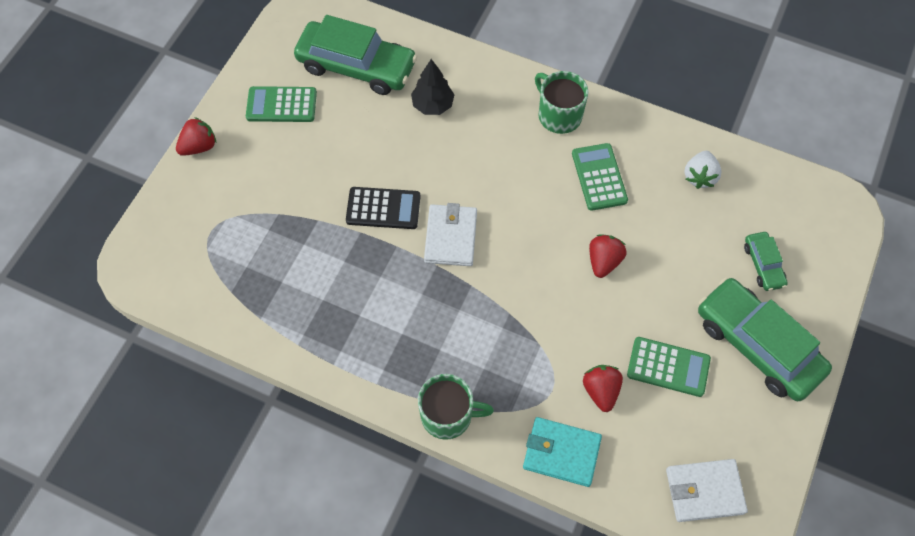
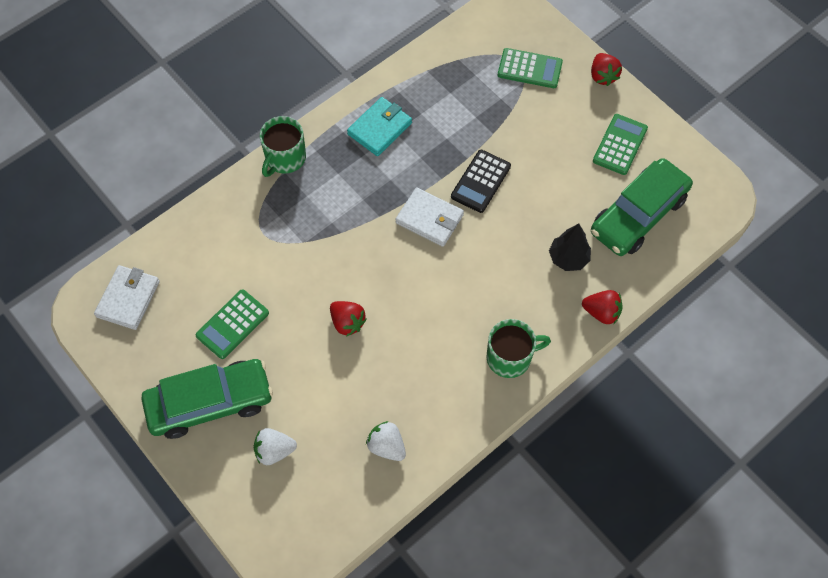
camera: 115 degrees right, 0 degrees up
turquoise wallet [523,417,602,487] -> turquoise wallet moved to [347,97,412,156]
green calculator [572,143,628,211] -> green calculator moved to [498,48,563,88]
red strawberry [583,365,623,412] -> red strawberry moved to [582,290,622,324]
green car [744,232,788,291] -> white strawberry [254,428,297,465]

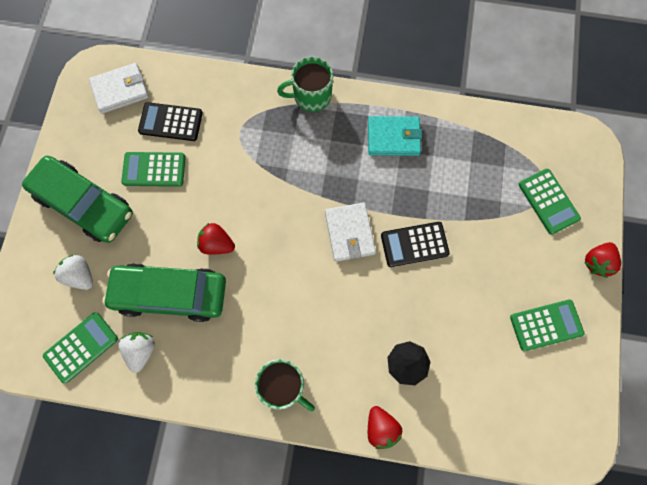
camera: 50 degrees right, 10 degrees up
red strawberry [330,301,367,337] -> red strawberry turned 105 degrees clockwise [197,223,235,255]
green car [591,158,693,256] -> green car moved to [102,263,226,322]
none -> green calculator [43,312,118,383]
none -> black calculator [138,102,203,141]

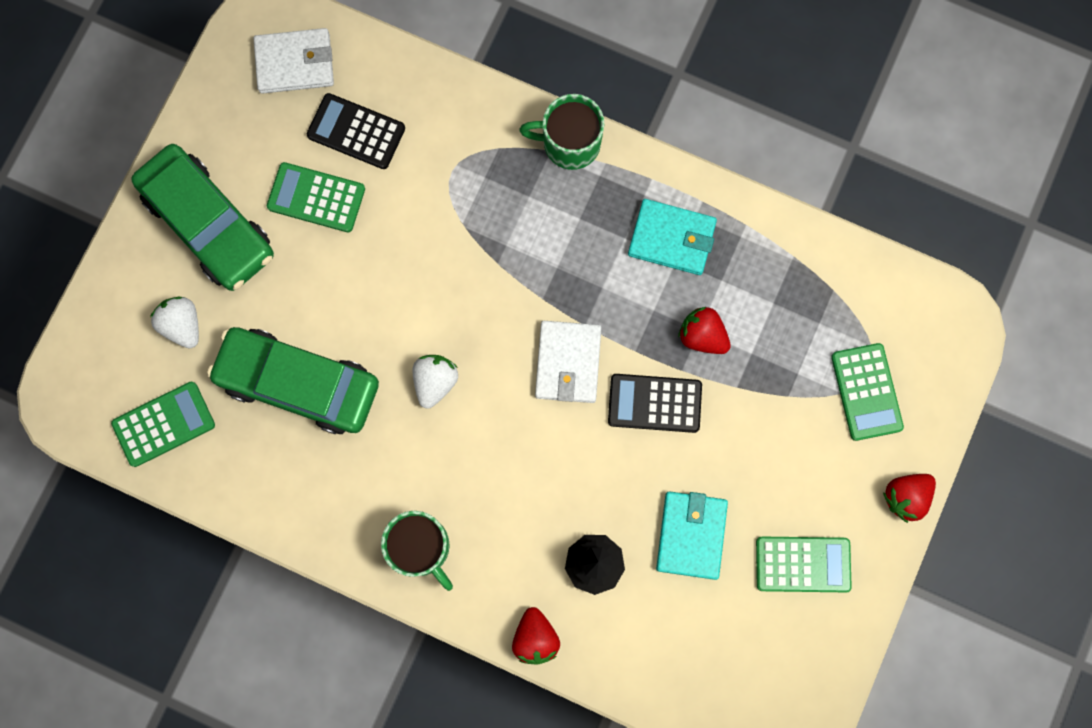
camera: 15 degrees right, 5 degrees up
white strawberry [118,332,155,373] -> white strawberry moved to [413,355,458,409]
red strawberry [197,223,235,255] -> red strawberry moved to [678,307,731,354]
none -> turquoise wallet [656,491,728,580]

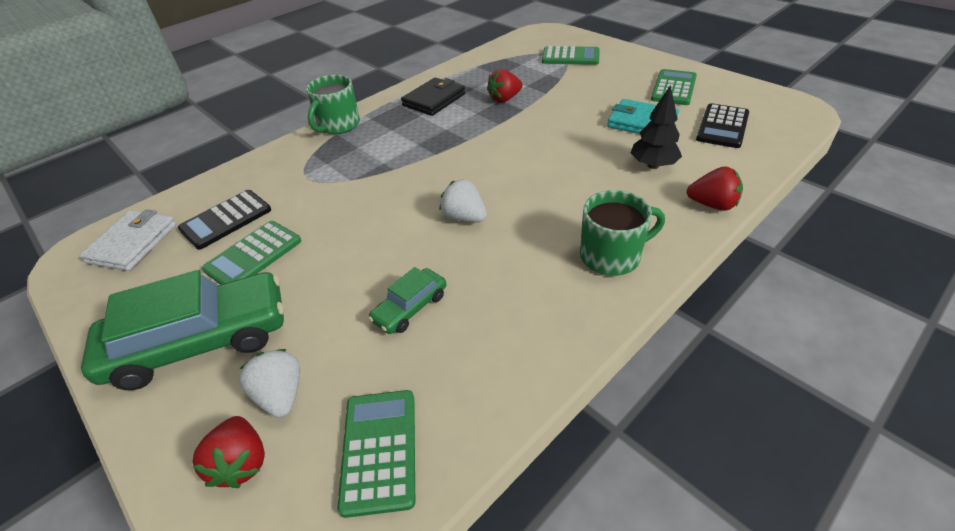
camera: 65 degrees left, 35 degrees down
white strawberry [150,297,199,349] -> white strawberry turned 75 degrees clockwise [239,349,300,418]
green car [207,327,379,434] -> green car [368,267,446,334], size x0.48
white wallet [535,321,601,403] -> none
black calculator [608,374,702,433] -> black calculator moved to [696,103,749,148]
turquoise wallet [628,199,717,275] -> black wallet [401,77,465,116]
red strawberry [883,474,936,523] -> red strawberry moved to [193,416,265,488]

